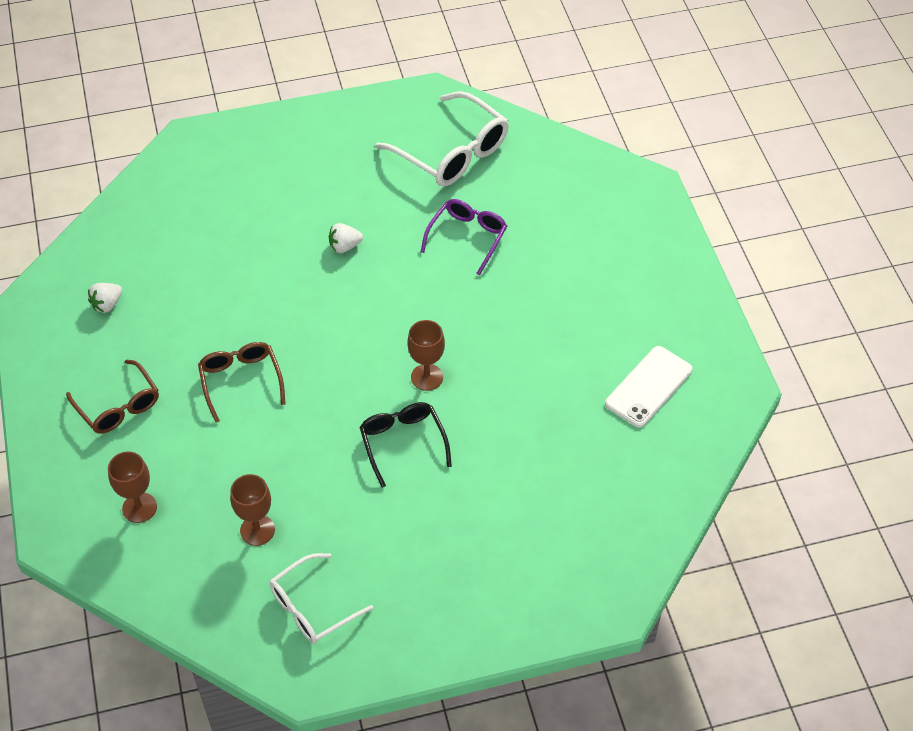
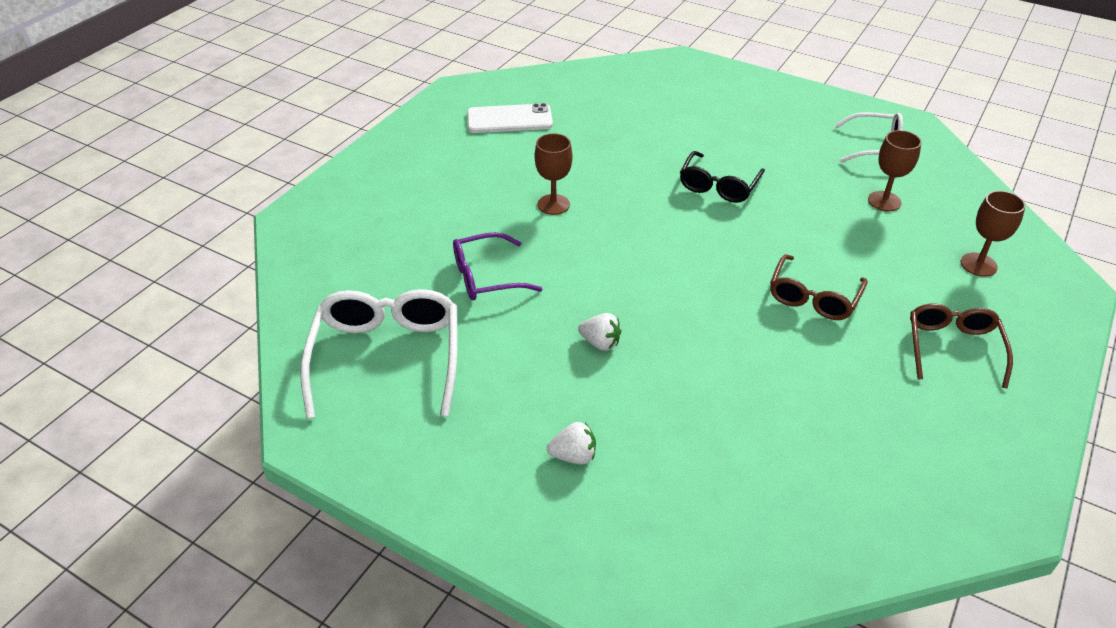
camera: 135 degrees left, 10 degrees down
white strawberry [88,283,122,313] -> white strawberry moved to [547,422,596,465]
brown goblet [408,320,445,391] -> brown goblet moved to [535,133,573,215]

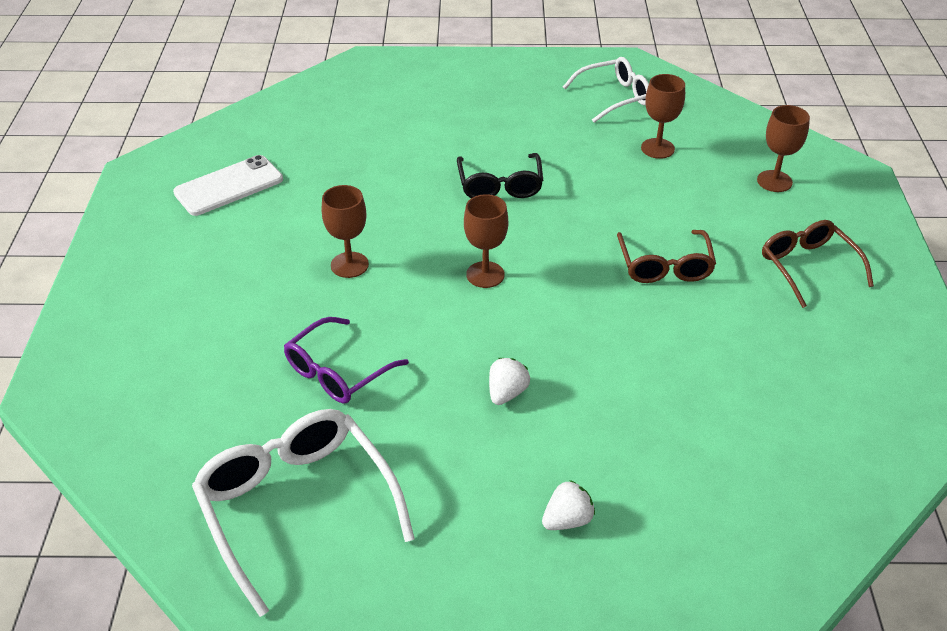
camera: 30 degrees left, 0 degrees up
white strawberry [578,313,622,351] -> white strawberry turned 60 degrees counterclockwise [489,358,530,405]
none -> brown goblet [464,194,508,288]

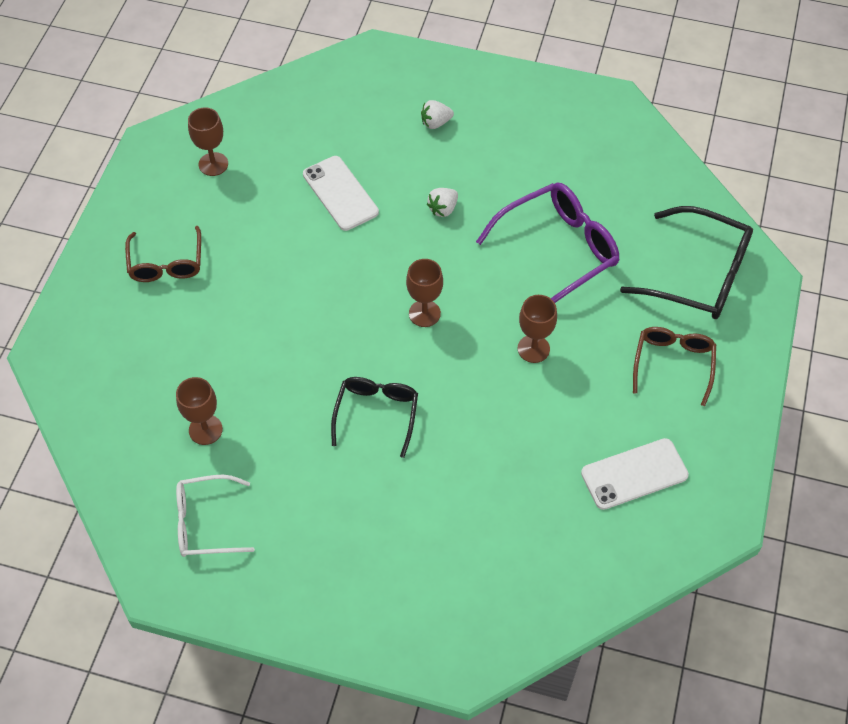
camera: 165 degrees left, 15 degrees up
white glasses [192,409,415,617] -> none
purple glasses [284,317,409,404] -> purple glasses [476,182,620,303], size x1.58
brown glasses [617,230,716,283] -> brown glasses moved to [633,327,716,406]
brown goblet [757,105,810,192] -> brown goblet moved to [188,107,228,176]
none -> white phone [303,156,379,231]
none -> black glasses [620,206,753,319]

